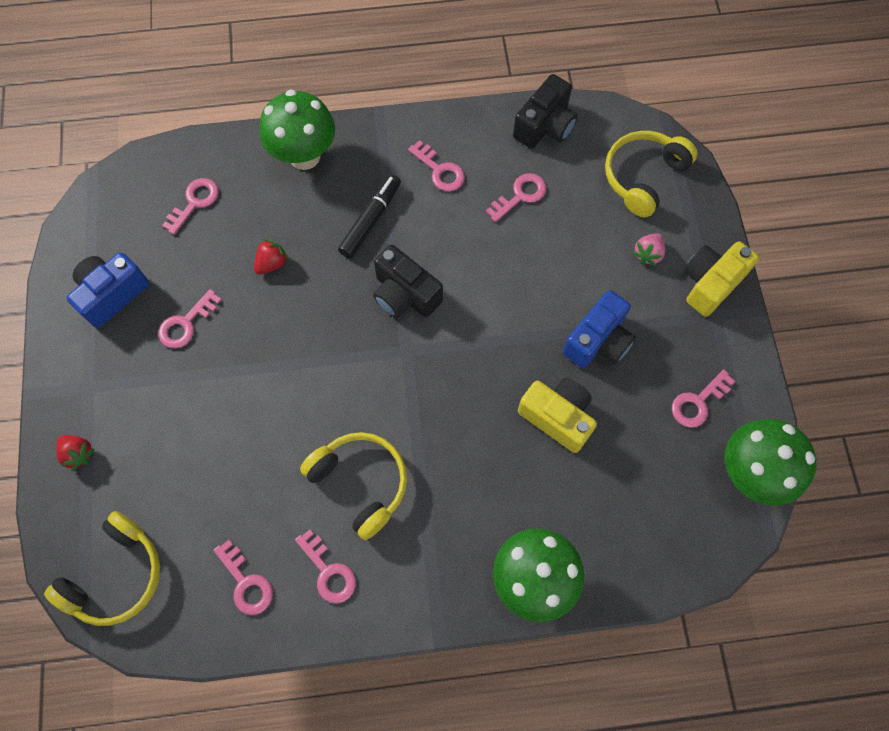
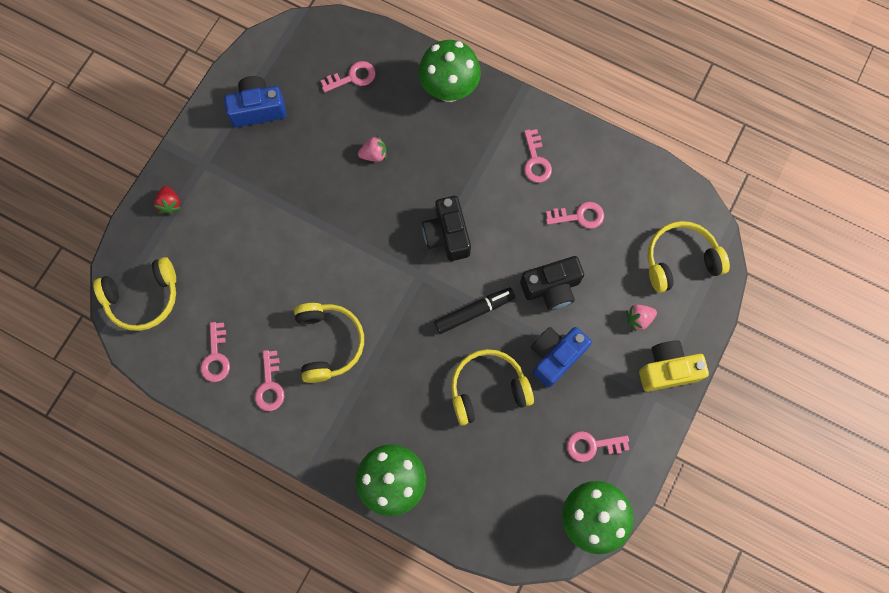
camera: 35 degrees right, 5 degrees up
pink key [158,289,221,348] -> none
red strawberry [254,239,289,275] -> pink strawberry [358,136,387,162]
black marker [338,174,401,259] -> black marker moved to [434,287,515,334]
black camera [513,74,578,149] -> black camera moved to [520,256,584,310]
yellow camera [518,378,597,453] -> yellow headphones [451,349,534,425]
blue camera [563,290,636,368] -> blue camera turned 150 degrees clockwise [531,327,592,388]

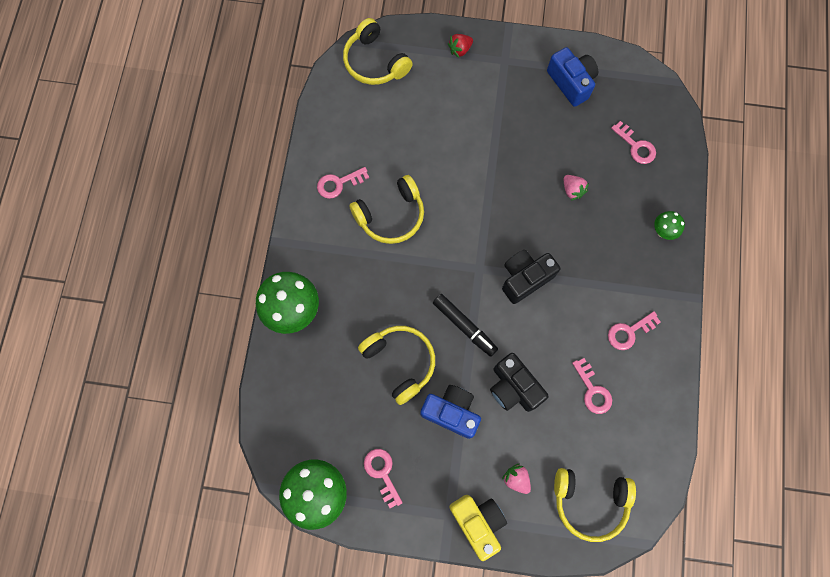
camera: 70 degrees right, 0 degrees up
pink key [200,322,230,382] -> none
green mushroom [418,40,481,102] -> green mushroom [654,211,685,240], size x0.49
yellow headphones [647,221,730,293] -> yellow headphones turned 135 degrees clockwise [554,468,636,542]

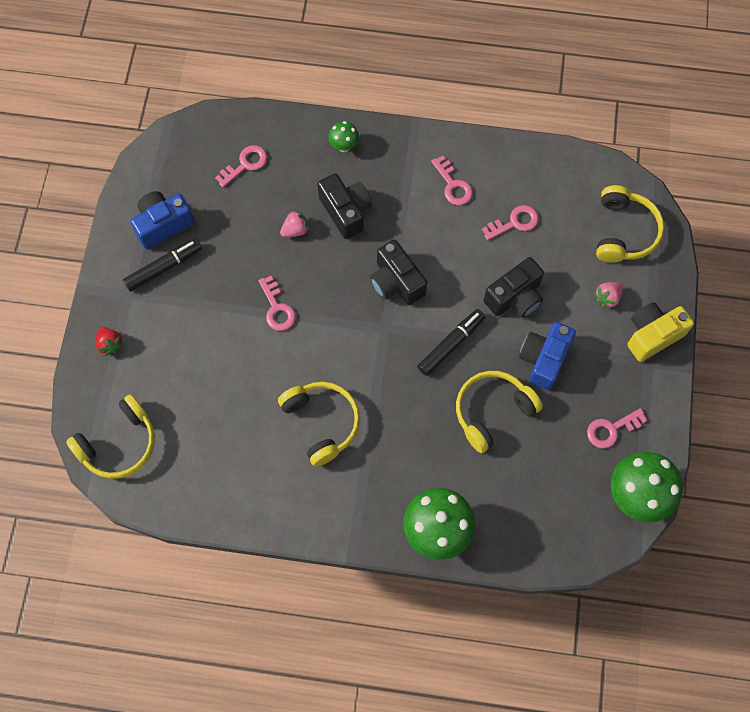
camera: 90 degrees left, 5 degrees down
pink key [317,167,369,199] -> pink key moved to [259,276,296,331]
none -> black marker [123,239,202,292]
none -> black camera [317,173,372,239]

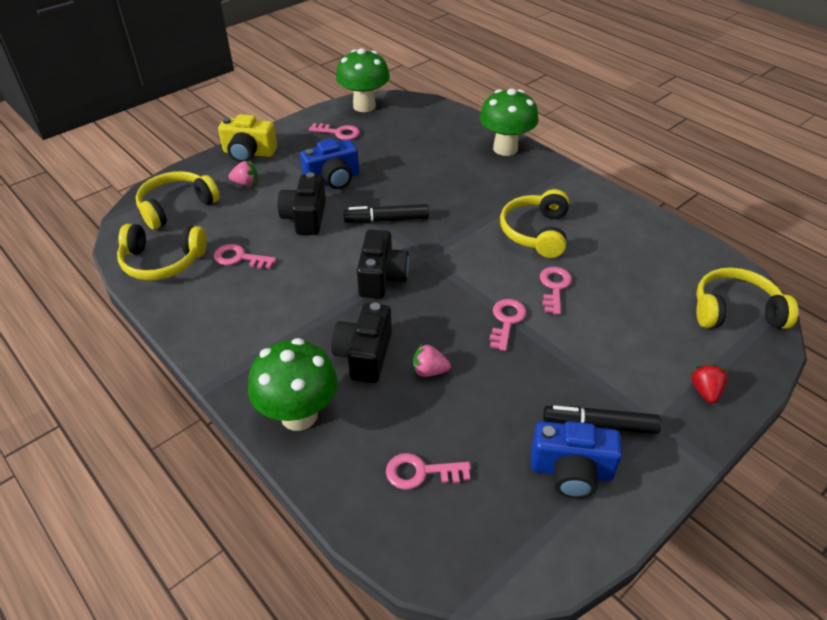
camera: 140 degrees left, 25 degrees down
green mushroom [328,121,359,152] -> green mushroom [248,338,338,431], size x2.02
pink key [431,155,473,205] -> pink key moved to [540,267,572,315]
yellow headphones [456,371,543,453] -> yellow headphones moved to [117,224,207,280]
black camera [483,257,544,318] -> black camera turned 90 degrees counterclockwise [278,172,326,235]

